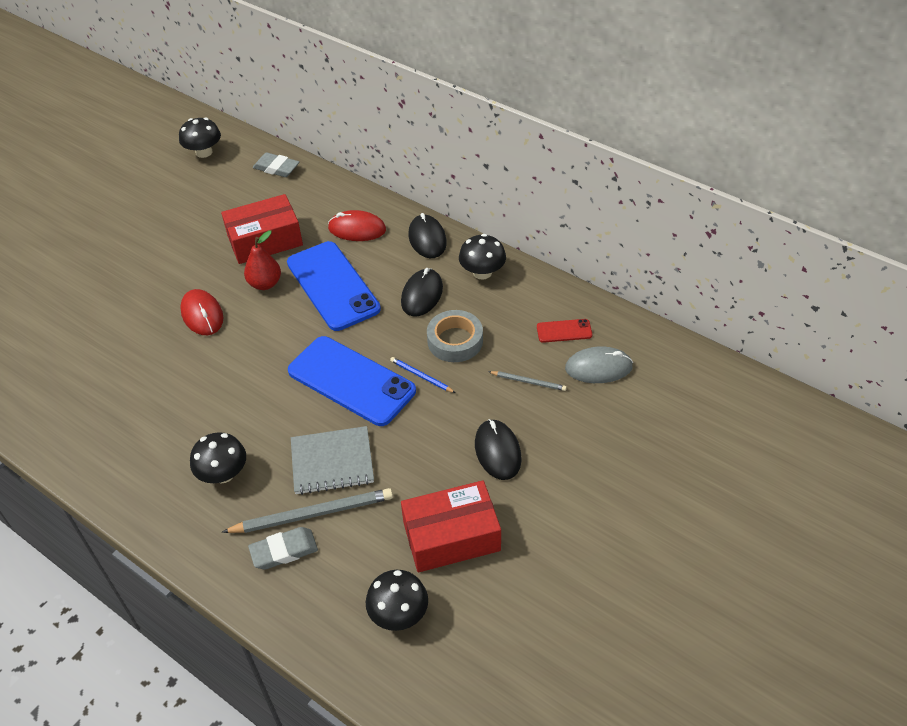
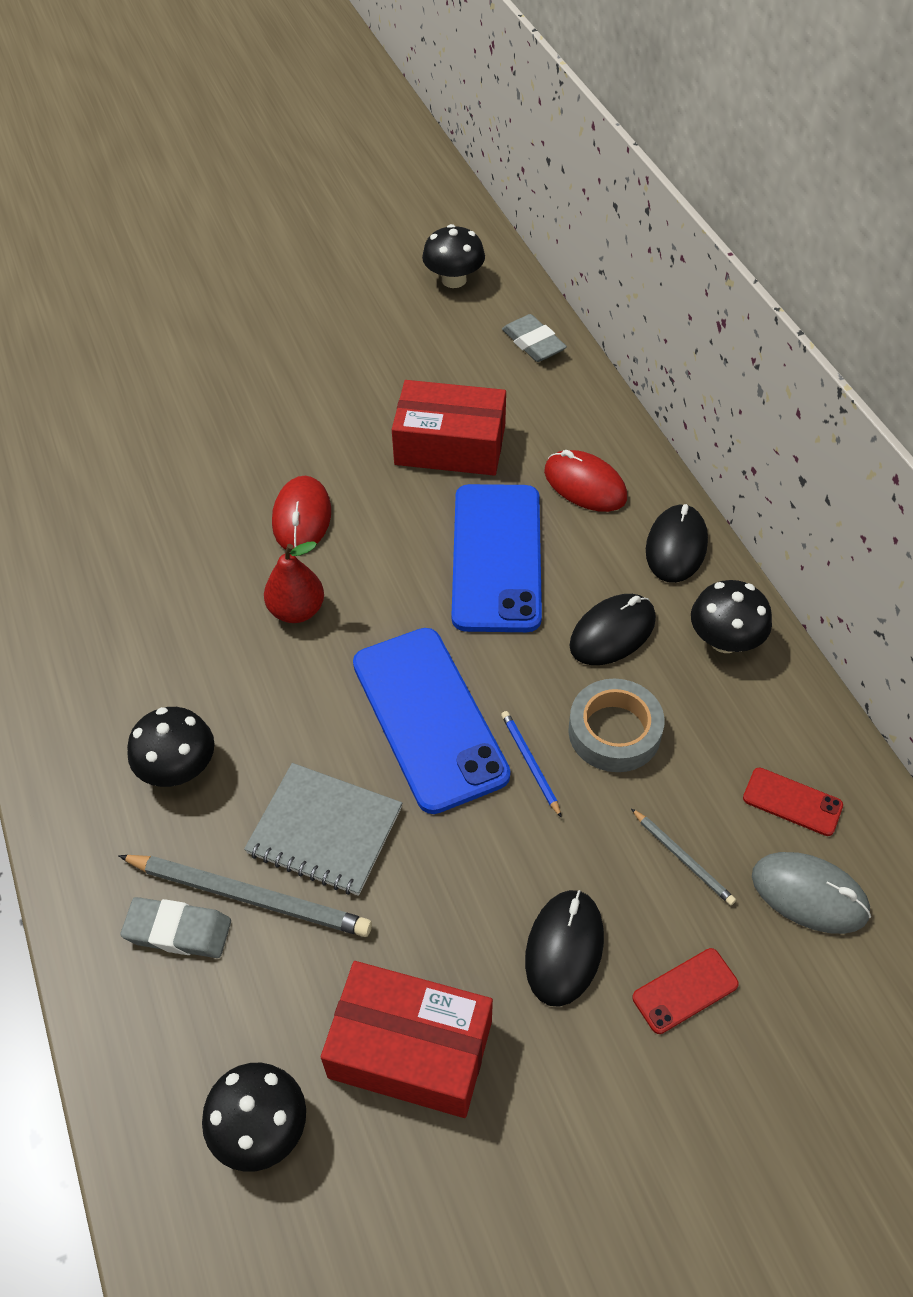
camera: 30 degrees right, 5 degrees up
red pear [244,230,281,290] -> red pear moved to [264,541,324,623]
none -> red phone [632,948,739,1034]

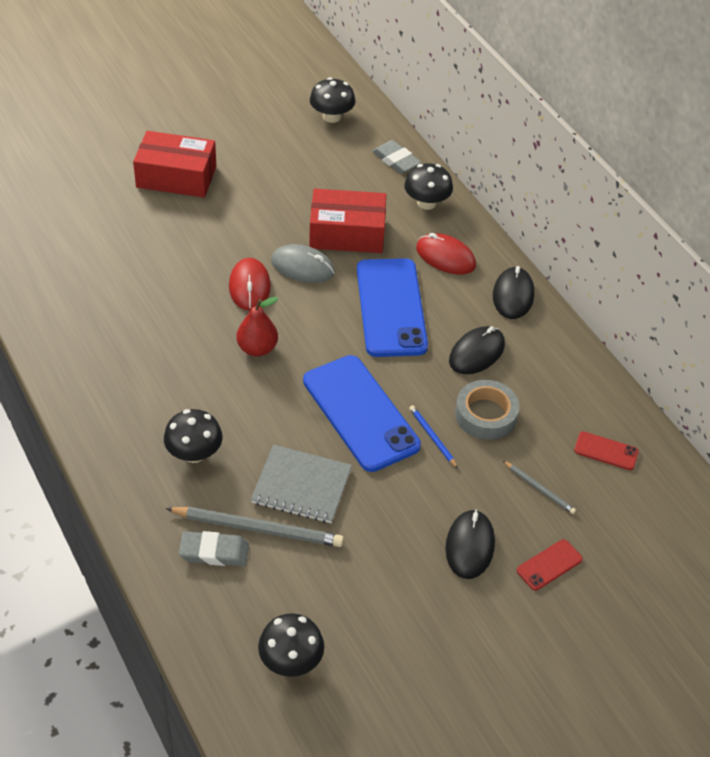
camera: 10 degrees left, 5 degrees down
red box [321,961,493,1118] -> red box moved to [133,131,216,198]
black mushroom [691,580,772,653] -> black mushroom moved to [404,163,453,210]
grey mouse [752,852,871,934] -> grey mouse moved to [271,244,335,283]

